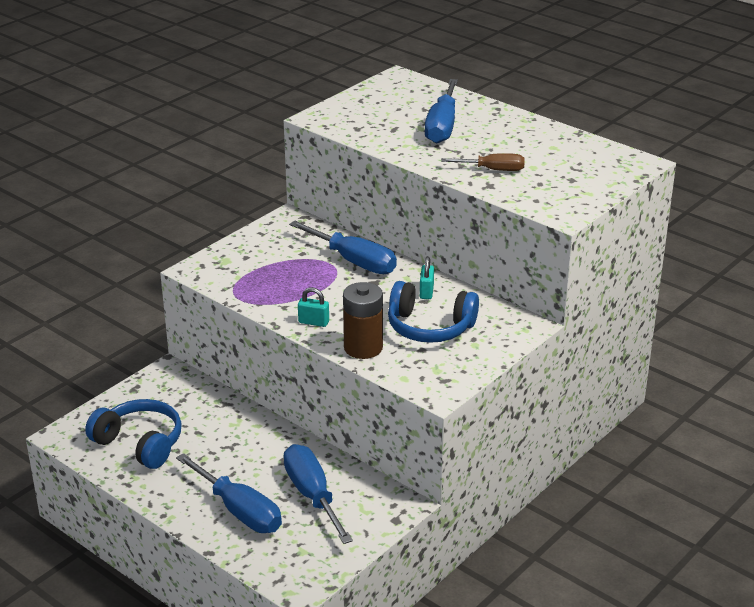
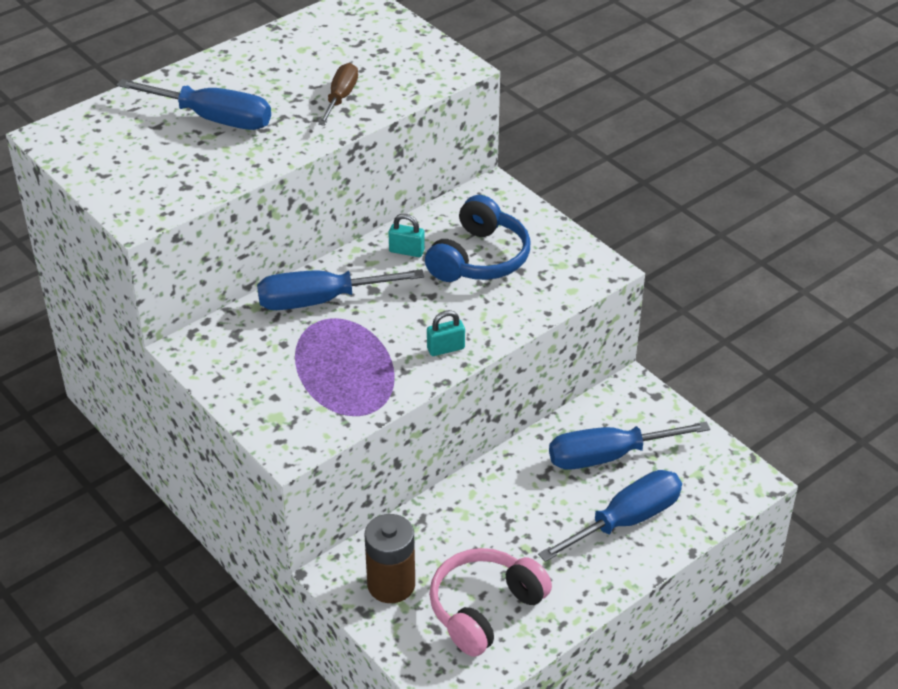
camera: 80 degrees left, 10 degrees up
blue headphones [85,399,182,469] -> pink headphones [429,548,552,657]
blue screwdriver [289,221,397,274] -> blue screwdriver turned 150 degrees counterclockwise [257,269,424,310]
turquoise padlock [298,287,329,327] -> turquoise padlock turned 45 degrees clockwise [427,310,465,356]
brown battery [343,282,383,359] -> brown battery moved to [365,514,415,603]

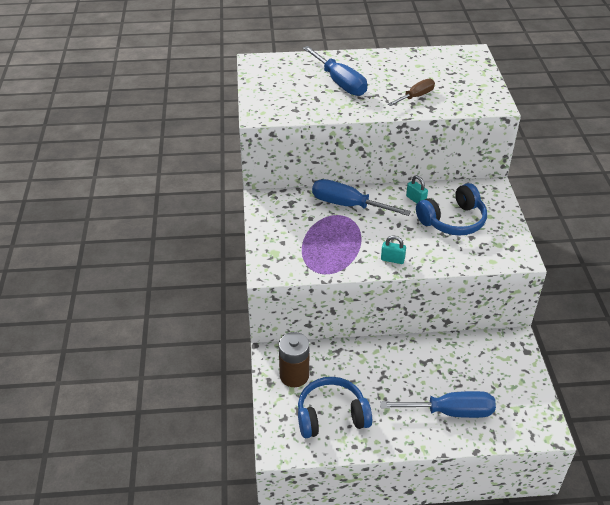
camera: 35 degrees right, 0 degrees up
pink headphones [429,548,552,657] -> blue headphones [298,377,372,438]
blue screwdriver [549,421,710,470] -> none

